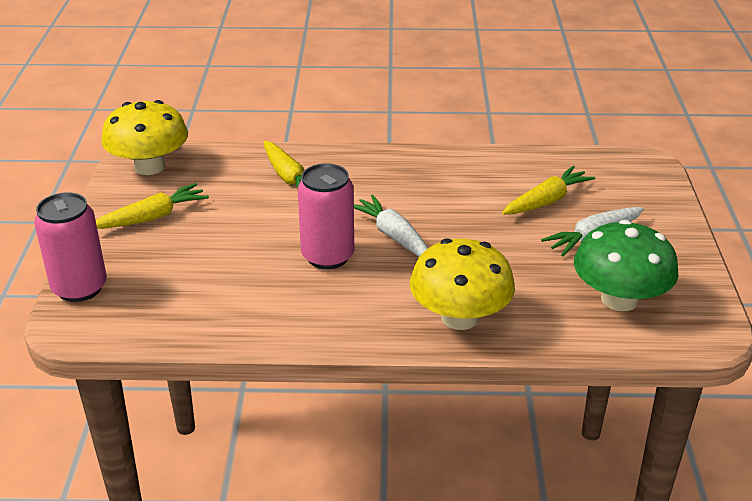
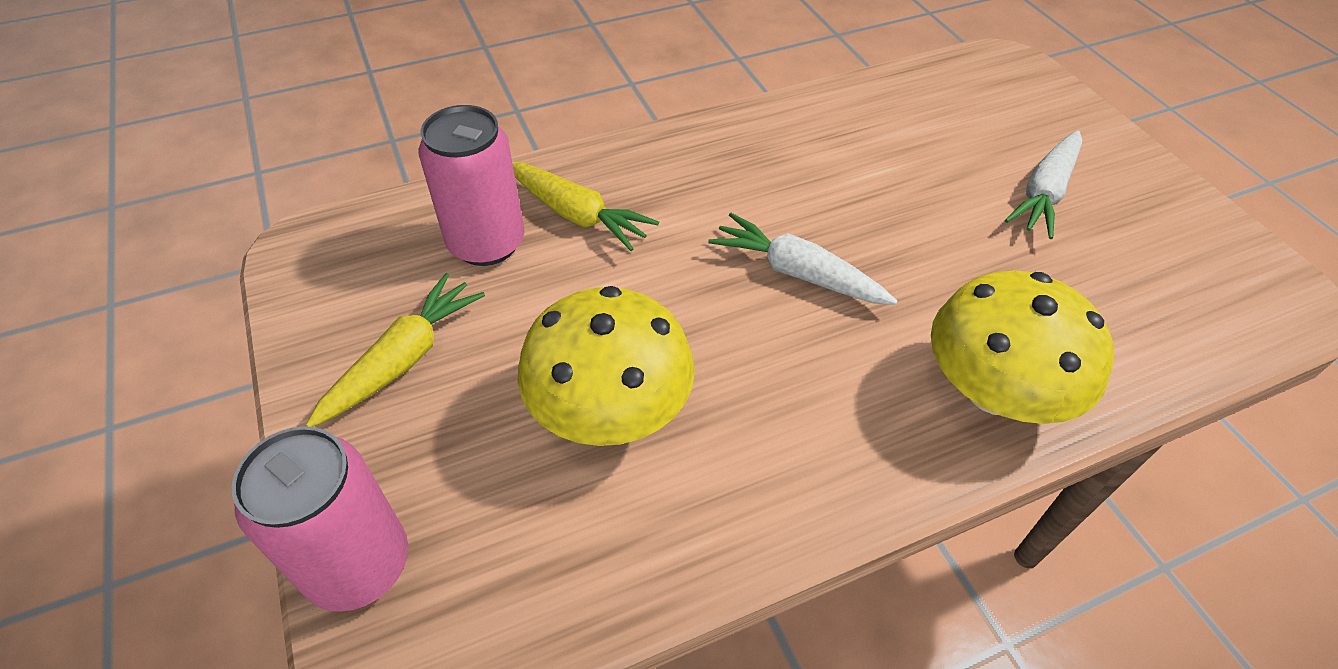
camera: 25 degrees left, 15 degrees up
yellow mushroom [101,100,188,175] -> yellow mushroom moved to [518,286,695,446]
pink can [298,163,354,269] -> pink can moved to [419,105,525,266]
yellow carrot [502,166,595,215] -> none
green mushroom [574,220,678,311] -> none

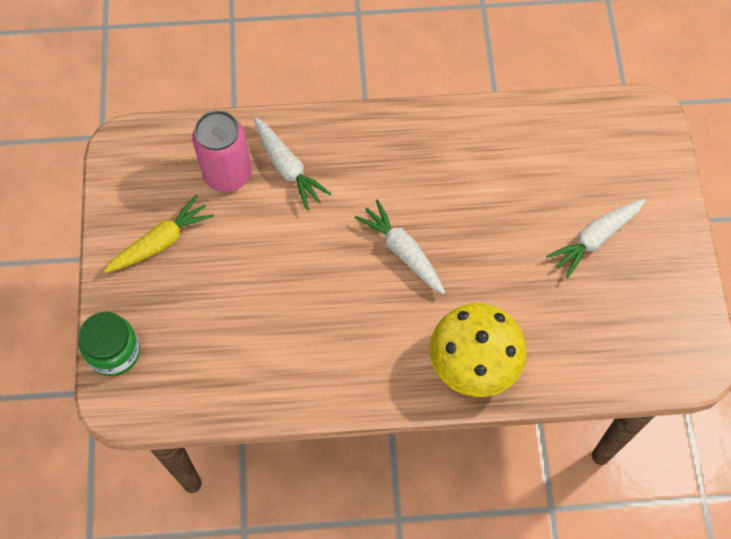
camera: 20 degrees right, 15 degrees up
pink can [232,426,408,612] -> green jar [78,312,140,376]
yellow carrot [512,162,659,251] -> white carrot [254,117,331,210]
yellow mushroom [518,286,695,446] -> none

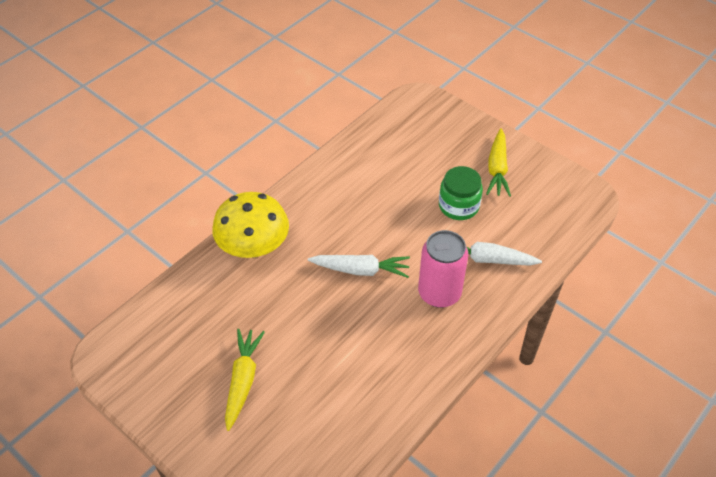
camera: 135 degrees right, 15 degrees down
green jar [78,312,140,376] -> green jar moved to [439,166,483,220]
pink can [192,110,251,192] -> pink can moved to [418,230,468,308]
white carrot [546,199,645,278] -> yellow carrot [225,329,265,431]

